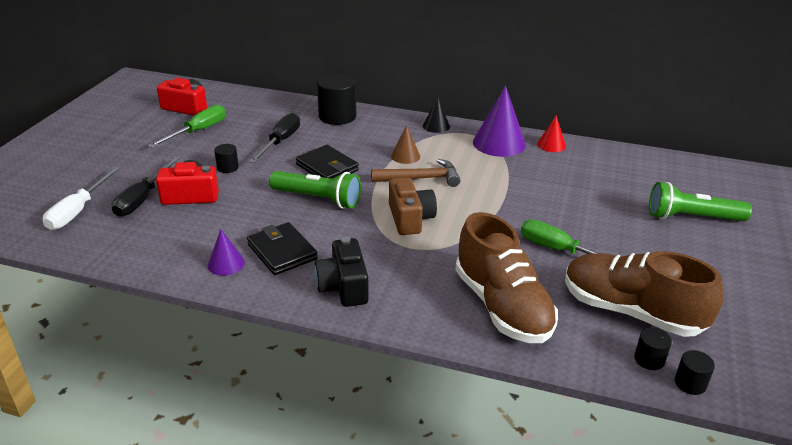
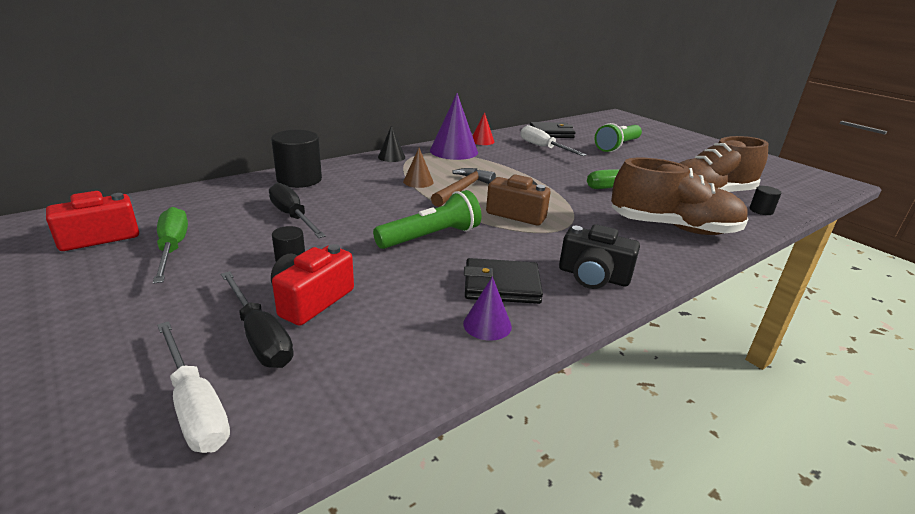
camera: 55 degrees left, 5 degrees down
black wallet [296,145,359,179] -> black wallet moved to [530,122,575,138]
black cylinder [675,350,715,395] -> none
none -> white screwdriver [520,125,586,156]

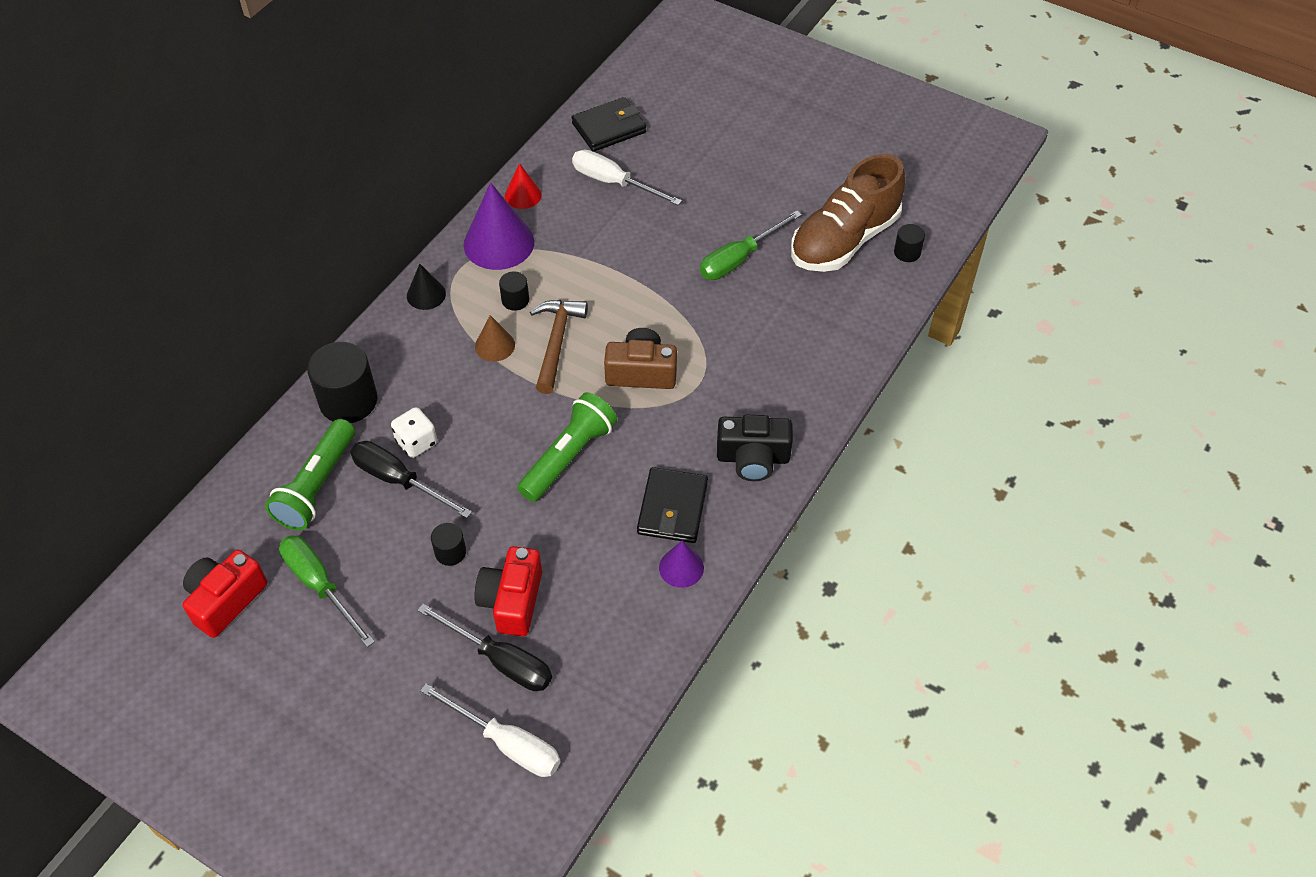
camera: 20 degrees left, 25 degrees up
black wallet [464,258,543,304] -> black wallet turned 60 degrees counterclockwise [637,467,708,543]
green flashlight [594,123,642,152] -> green flashlight moved to [265,419,355,530]
brown shoe [611,158,749,235] -> none
none -> white dice [391,407,437,458]
none -> black cylinder [499,271,529,311]

